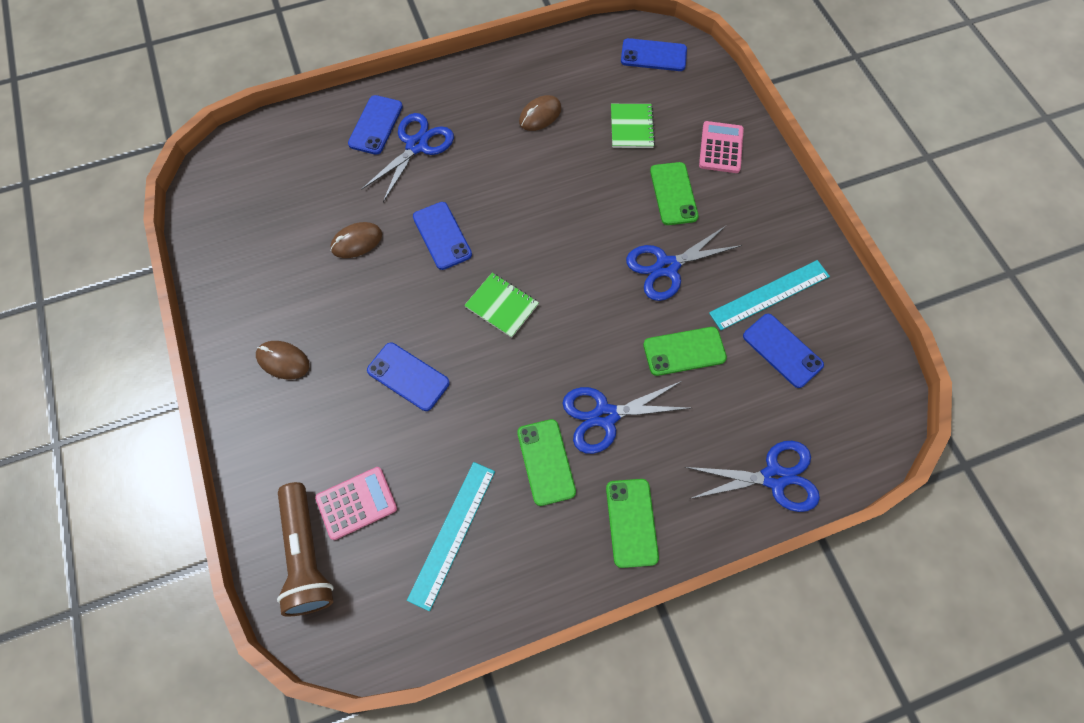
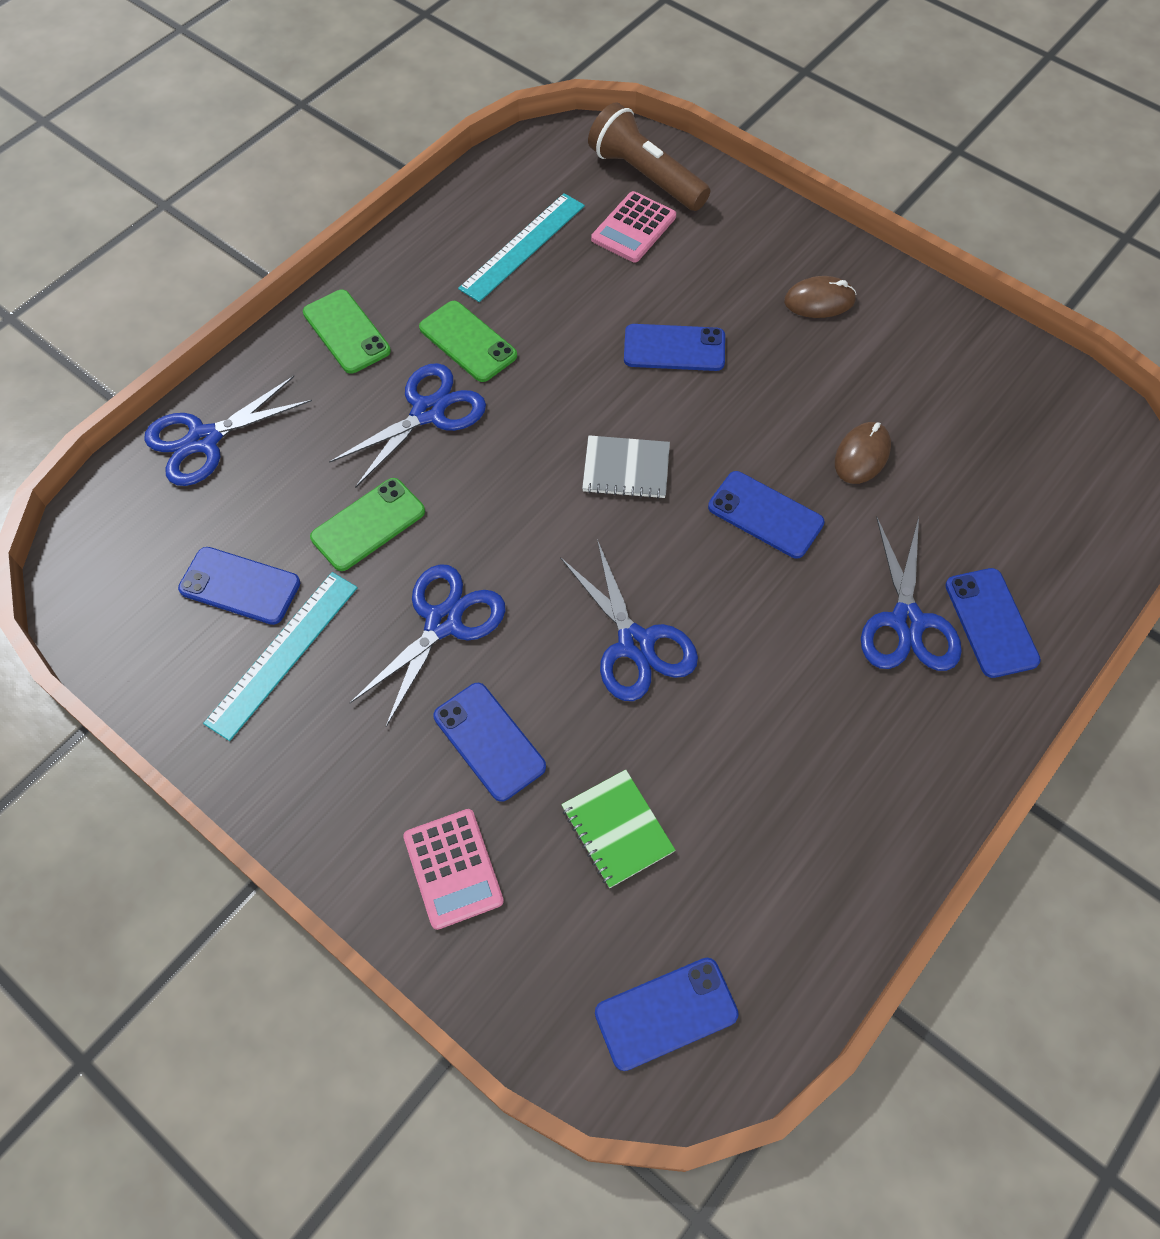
camera: 150 degrees right, 5 degrees down
turquoise ruler [407,462,495,611] -> turquoise ruler turned 45 degrees clockwise [458,193,585,302]
green notebook [464,273,539,338] -> grey notebook [582,435,670,499]
brown mouse [519,95,561,131] -> none
green phone [650,162,699,225] -> blue phone [433,683,546,802]
none -> blue scissors [560,539,698,701]

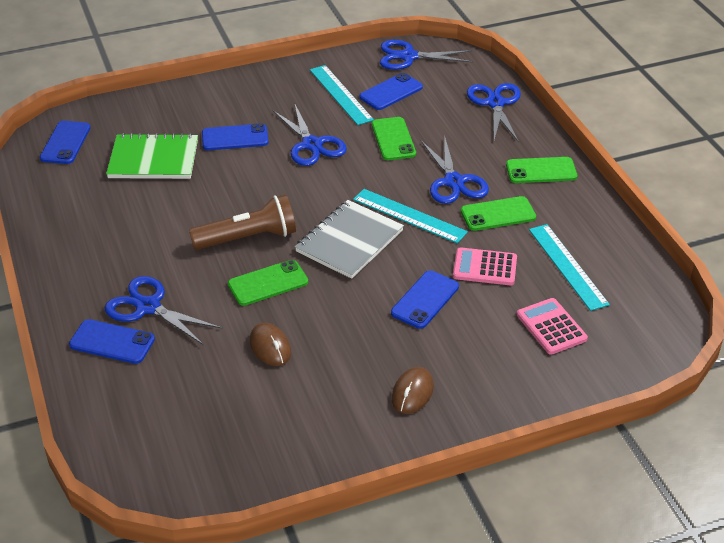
camera: 120 degrees right, 20 degrees down
pink calculator [403,809,504,930] -> pink calculator moved to [453,247,517,285]
blue scissors [560,539,698,701] -> blue scissors moved to [380,40,473,70]
green notebook [561,769,675,888] -> green notebook [106,133,198,179], size x1.60
grey notebook [582,435,670,499] -> grey notebook [295,200,404,279], size x1.60
brown flashlight [588,103,710,211] -> brown flashlight moved to [189,194,296,250]
blue phone [708,471,825,558] -> green phone [228,260,308,306]
none -> turquoise ruler [353,189,468,244]

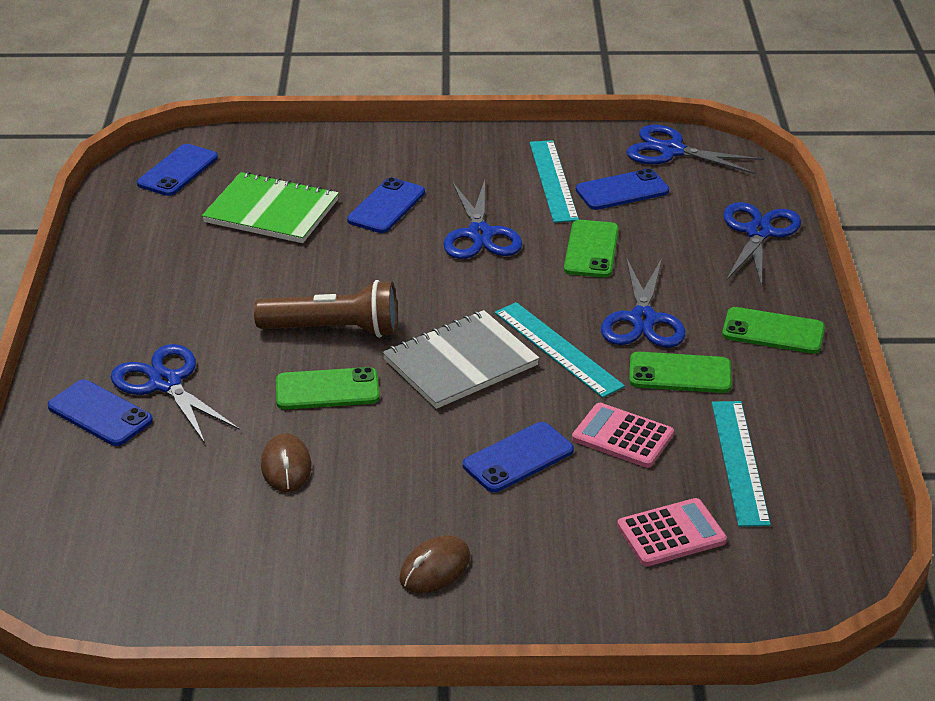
camera: 20 degrees right, 5 degrees down
blue phone [202,123,269,150] -> blue phone turned 75 degrees counterclockwise [347,177,425,233]
pink calculator [517,298,588,355] -> pink calculator turned 75 degrees clockwise [617,498,727,566]

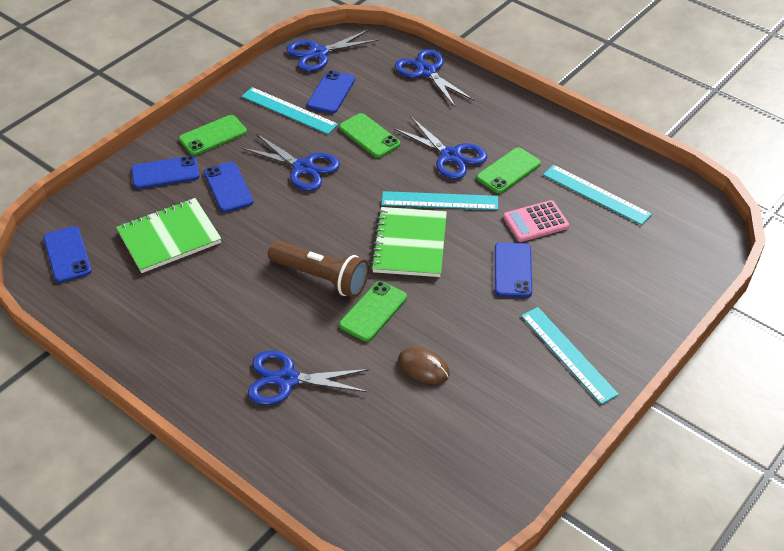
camera: 50 degrees left, 10 degrees up
blue phone [48,379,153,446] -> blue phone moved to [131,156,199,189]
brown flashlight [254,280,397,338] -> brown flashlight turned 75 degrees clockwise [268,240,369,298]
grey notebook [383,310,540,409] -> green notebook [370,207,447,277]
brown mouse [399,535,470,593] -> turquoise ruler [521,307,619,405]
pink calculator [617,498,727,566] -> none
green phone [722,307,825,354] -> green phone moved to [179,115,247,155]

